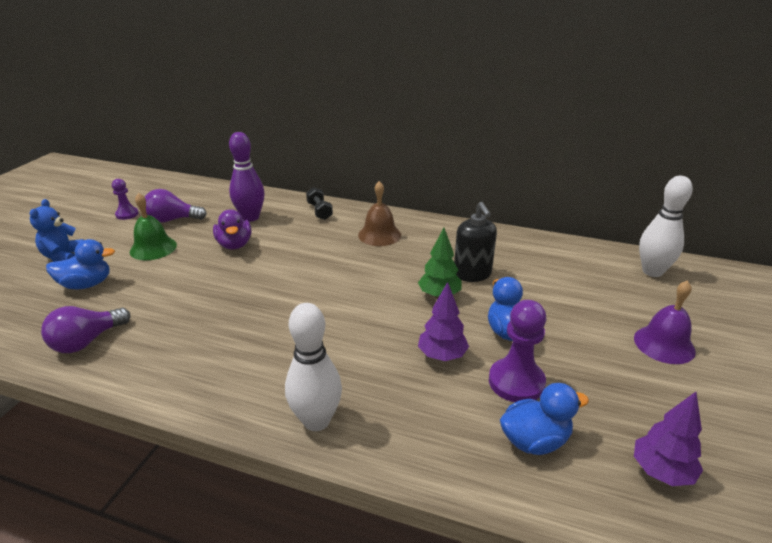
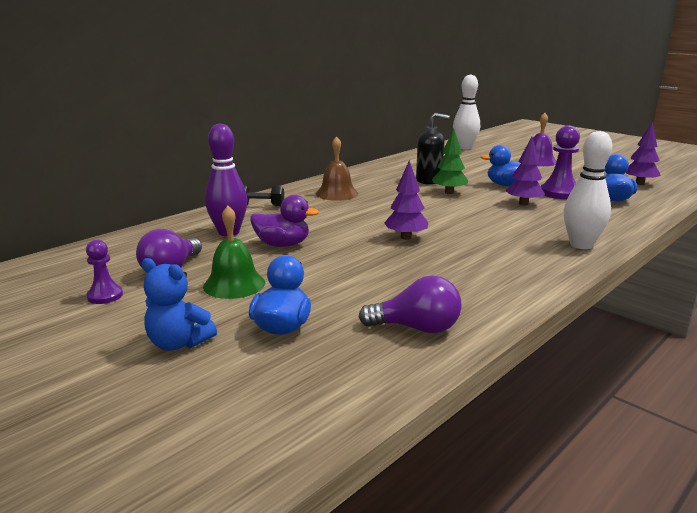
camera: 65 degrees left, 10 degrees down
purple light bulb [41,306,131,353] -> purple light bulb turned 60 degrees counterclockwise [358,275,462,333]
none -> purple tree [384,160,428,240]

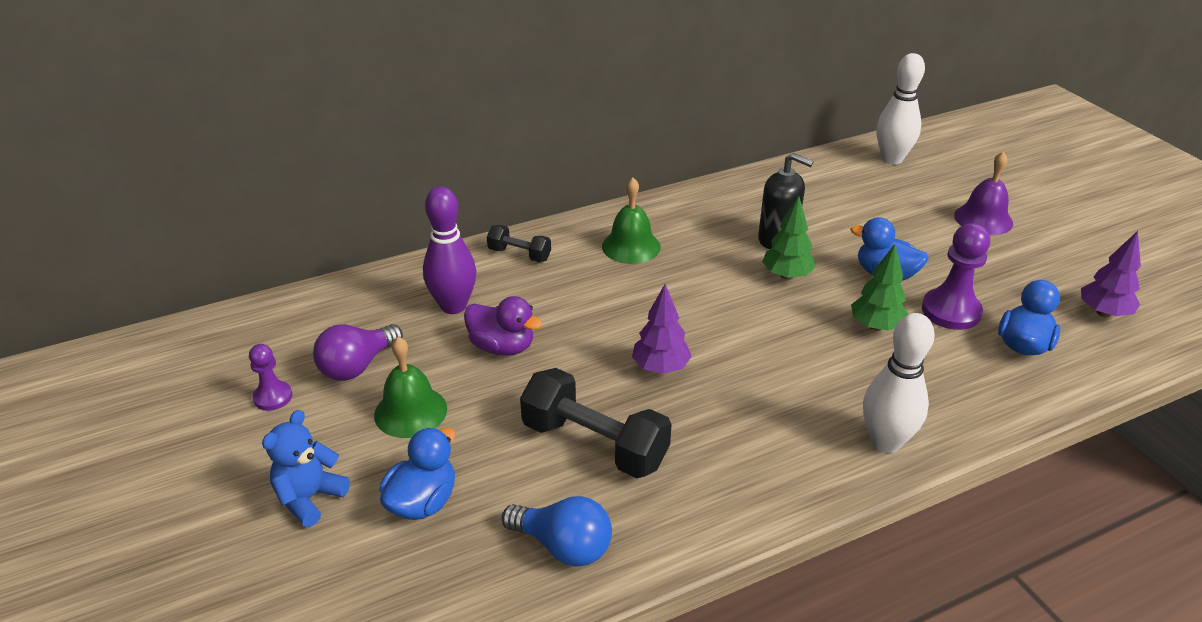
camera: 20 degrees right, 15 degrees up
blue teddy bear [142,258,217,351] -> blue teddy bear turned 75 degrees clockwise [262,410,350,527]
brown bell [316,136,358,201] -> green bell [602,178,661,264]
purple light bulb [358,275,462,333] -> blue light bulb [502,496,612,567]
purple tree [506,137,545,205] -> green tree [851,244,908,331]
none -> black dumbbell [520,368,672,478]

